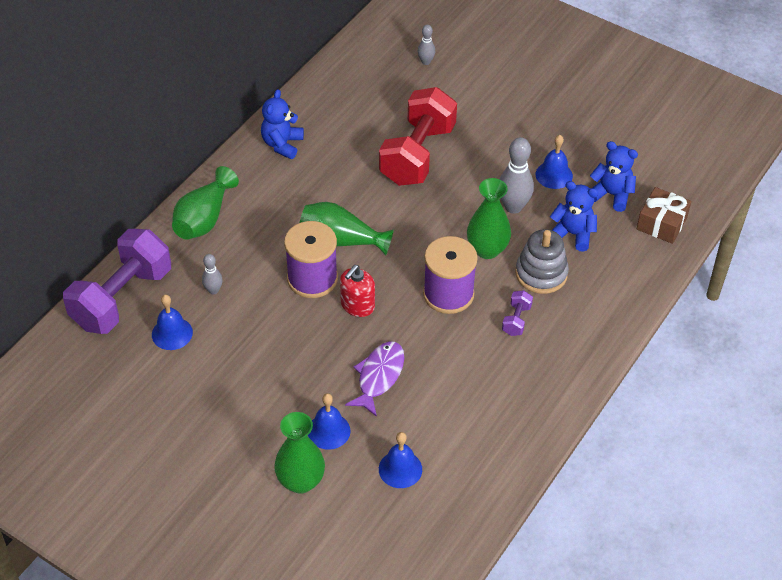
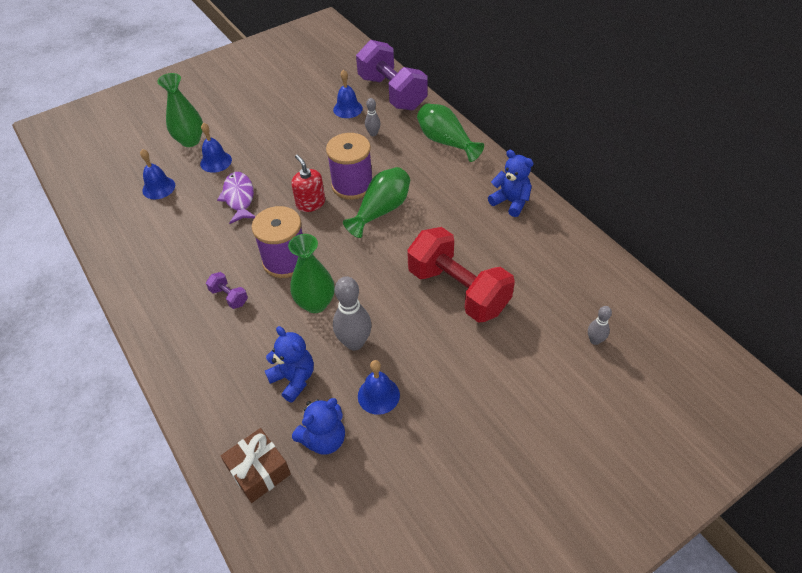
camera: 115 degrees right, 0 degrees up
purple fish [345,341,404,417] -> purple fish turned 150 degrees counterclockwise [217,172,256,224]
grey stacking toy [515,229,569,294] -> none
blue teddy bear [550,181,598,252] -> blue teddy bear turned 90 degrees counterclockwise [265,326,314,403]

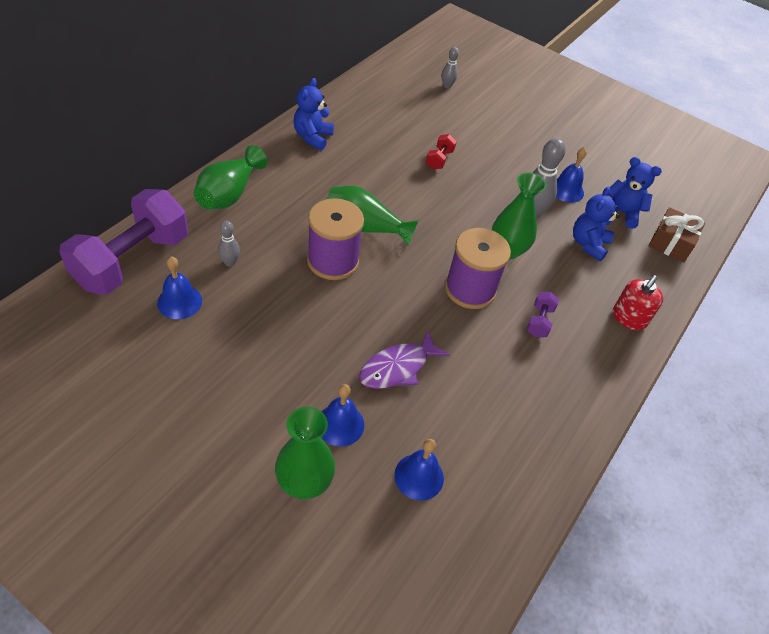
camera: 120 degrees left, 0 degrees up
red soap dispenser [291,154,325,212] -> red soap dispenser moved to [613,275,663,330]
red dumbbell [407,227,515,323] -> red dumbbell [426,134,457,169], size x0.40

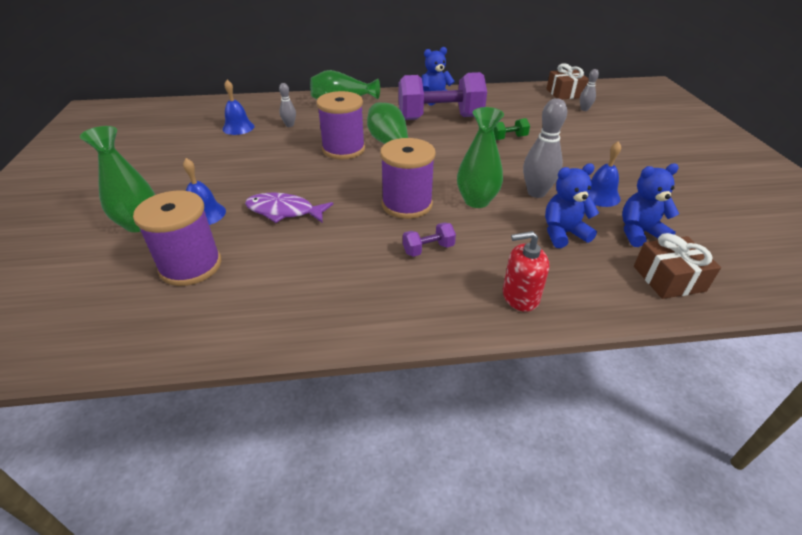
camera: 55 degrees right, 10 degrees down
purple dumbbell [59,189,188,295] -> purple dumbbell moved to [399,72,487,120]
blue bell [394,439,444,501] -> purple spool [133,190,221,286]
red dumbbell [426,134,457,169] -> green dumbbell [494,118,530,140]
blue teddy bear [609,157,662,229] -> blue teddy bear turned 90 degrees counterclockwise [622,164,679,247]
none -> brown gift [546,63,589,99]

